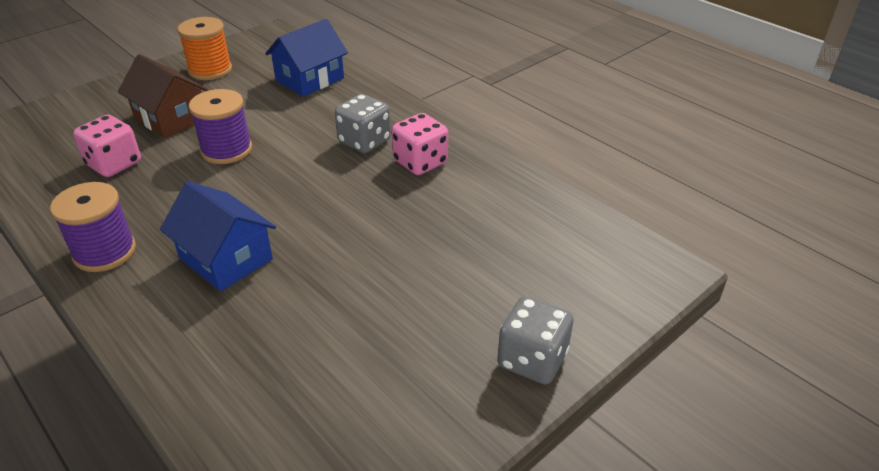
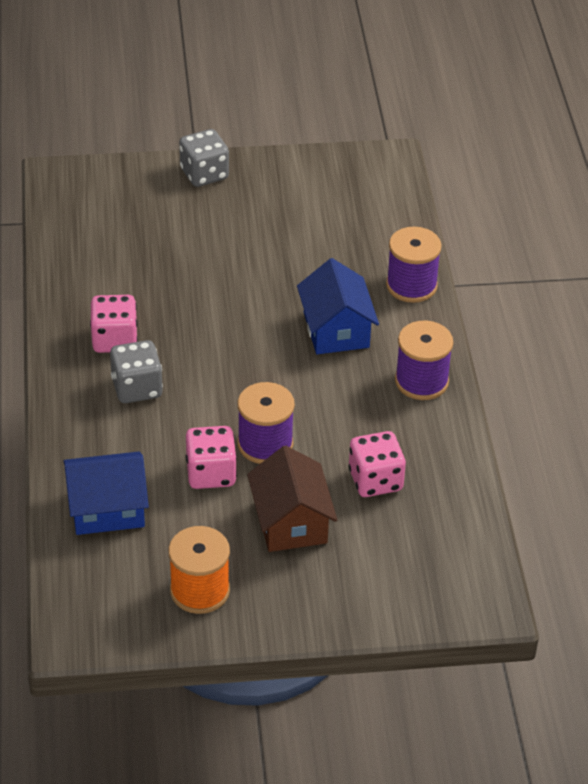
camera: 145 degrees left, 5 degrees up
none -> pink dice [186,426,237,489]
none -> purple spool [386,227,442,303]

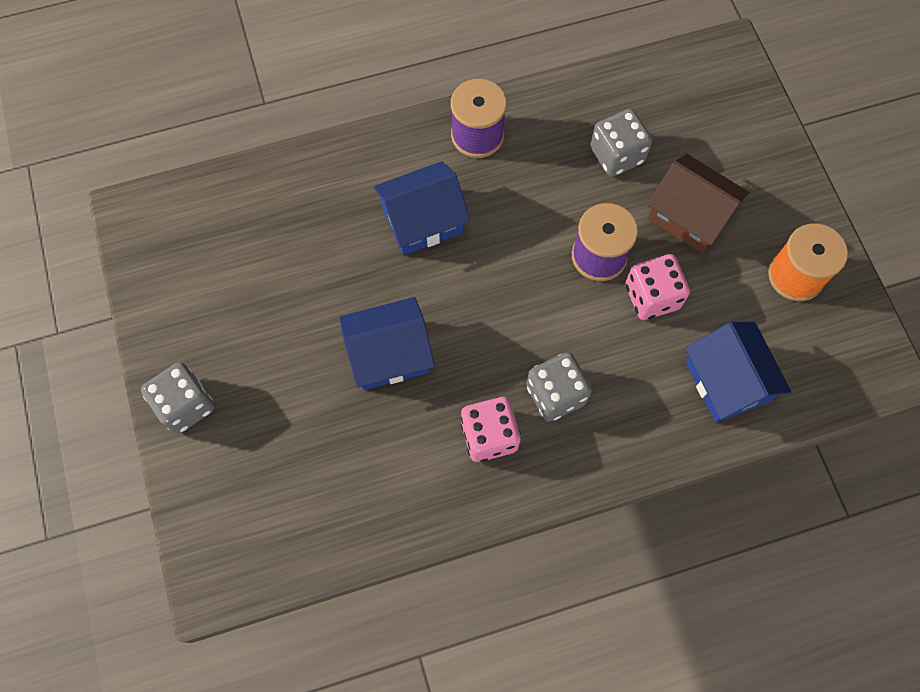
camera: 100 degrees left, 25 degrees up
brown house [247,446,337,552] -> brown house turned 60 degrees clockwise [647,154,749,253]
pink dice [349,431,406,497] -> grey dice [590,109,652,177]
purple spool [386,227,442,303] -> none
none -> blue house [339,297,435,390]

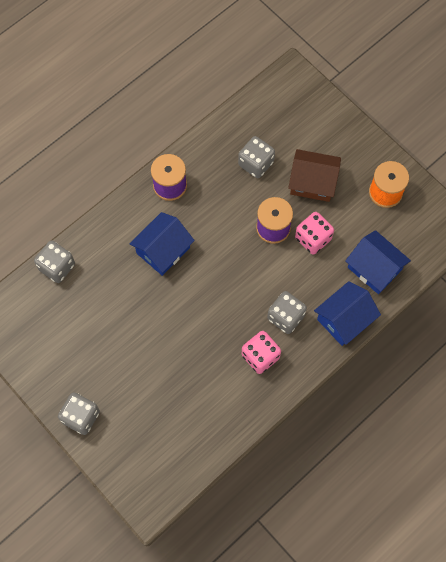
camera: 25 degrees left, 0 degrees up
blue house [339,297,435,390] -> blue house moved to [314,281,381,346]
none -> grey dice [34,240,75,283]

